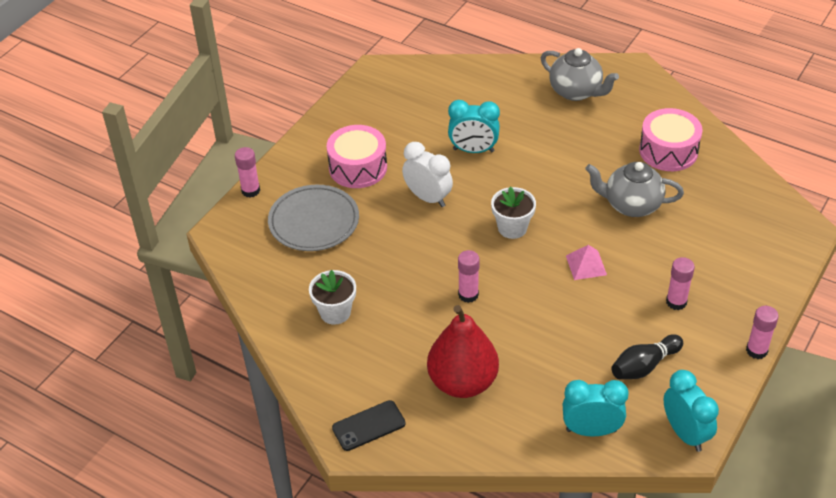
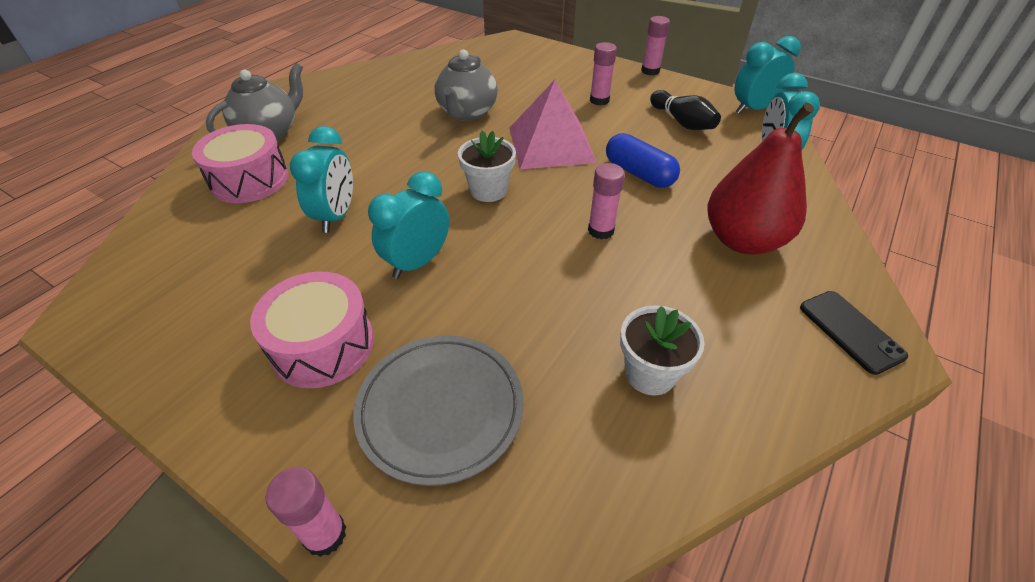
camera: 90 degrees left, 0 degrees up
white clock [402,142,453,207] -> turquoise clock [368,171,449,279]
pink pyramid [566,245,607,280] -> pink pyramid [509,80,597,169], size x2.05
pink drum [639,108,702,171] -> pink drum moved to [192,124,289,203]
none -> blue capsule [606,133,680,188]

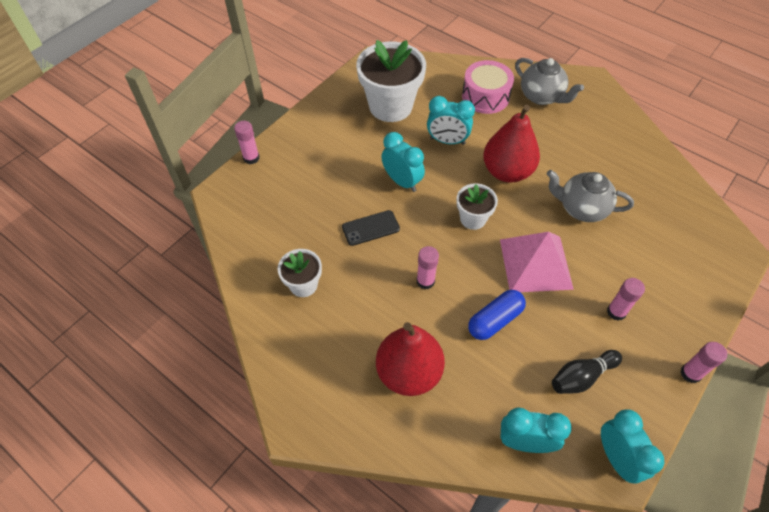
camera: 95 degrees right, 10 degrees up
pink drum [250,271,374,388] -> none
grey plate [353,335,524,486] -> none
black phone [800,291,908,375] -> black phone moved to [342,210,400,246]
none -> white flower pot [356,40,426,122]
none -> red pear [483,105,540,183]

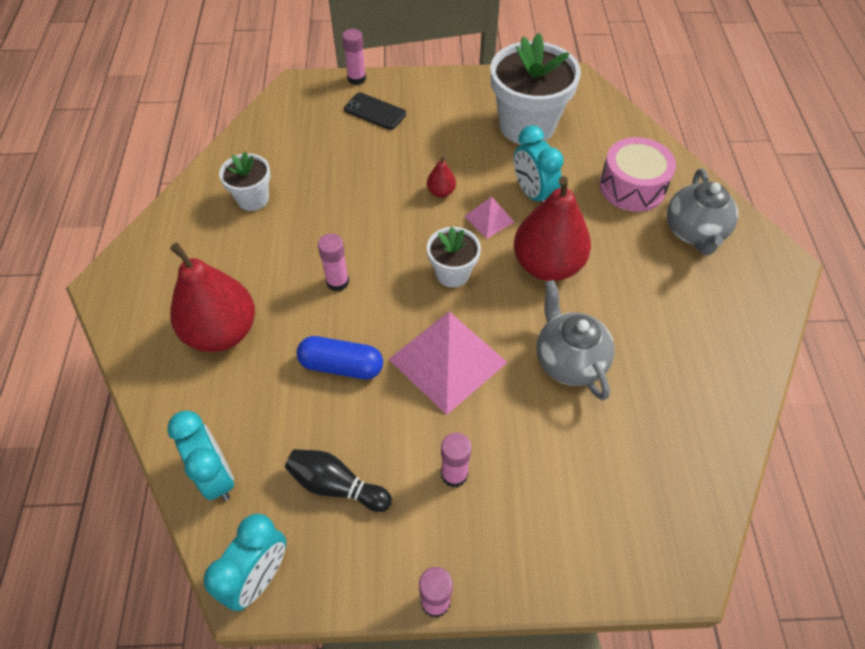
camera: 50 degrees right, 0 degrees up
black phone [342,210,400,246] -> black phone moved to [344,92,406,130]
turquoise clock [381,132,425,192] -> red pear [427,156,456,197]
none -> pink pyramid [464,197,514,239]

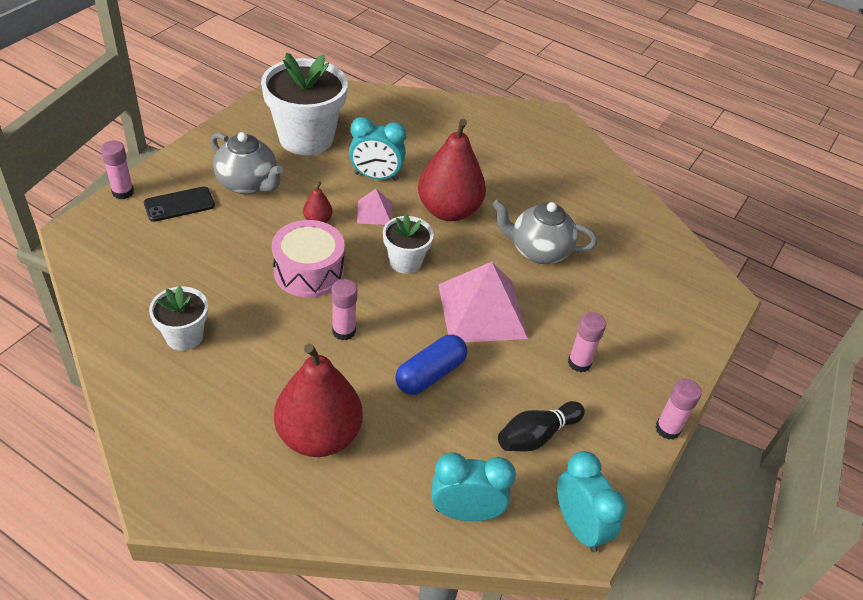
camera: 60 degrees left, 10 degrees down
pink drum [599,137,676,212] -> pink drum moved to [272,220,345,297]
grey teapot [667,169,738,255] -> grey teapot moved to [211,132,284,195]

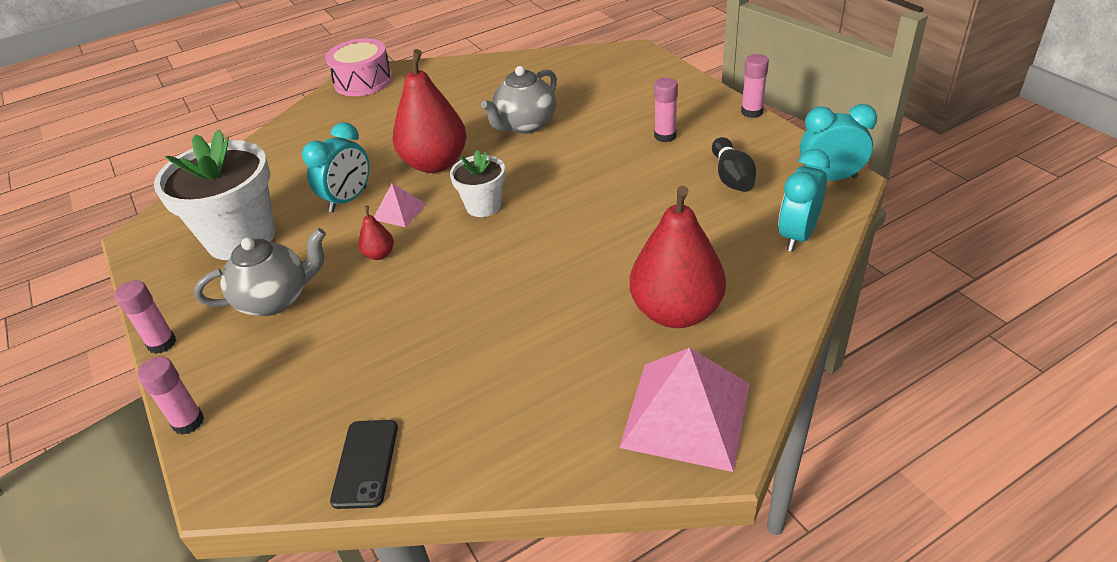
camera: 55 degrees left, 5 degrees down
black phone [144,186,215,222] -> black phone moved to [330,420,398,509]
white flower pot [149,286,208,351] -> none
pink drum [272,220,345,297] -> pink drum moved to [326,38,393,96]
pink glue stick [332,279,357,340] -> pink glue stick moved to [114,280,176,354]
blue capsule [395,335,467,395] -> none
pink pyramid [438,262,528,342] -> pink pyramid moved to [619,348,749,472]

